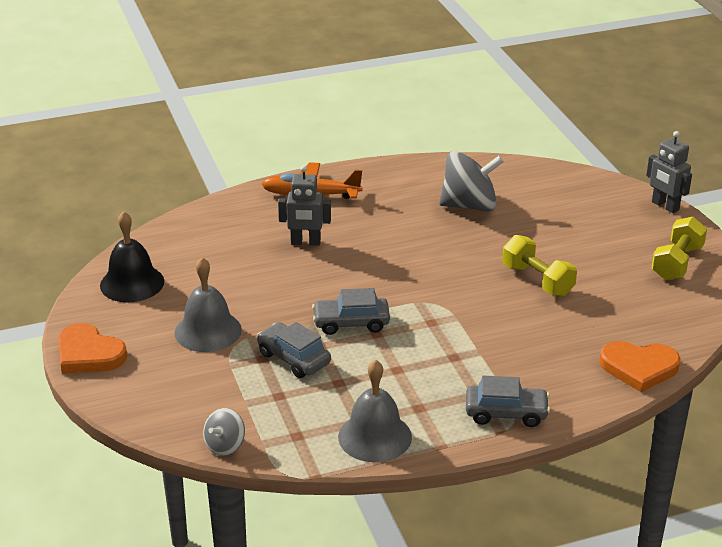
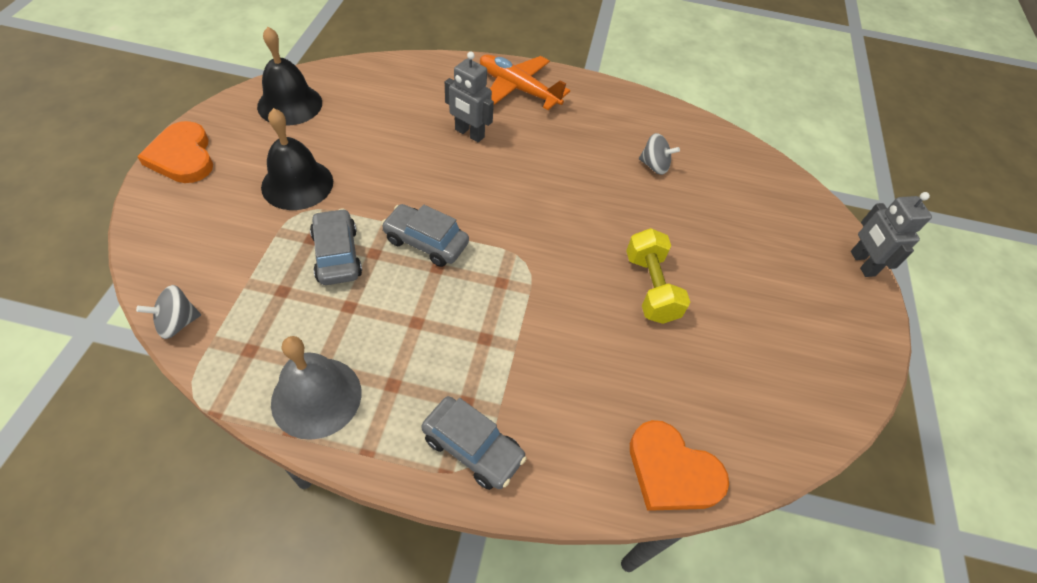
camera: 25 degrees right, 20 degrees up
grey bell [175,257,242,352] -> black bell [261,108,333,210]
grey spinning top [439,151,504,212] -> grey spinning top [639,133,680,175], size x0.52
yellow dumbbell [652,217,707,280] -> none

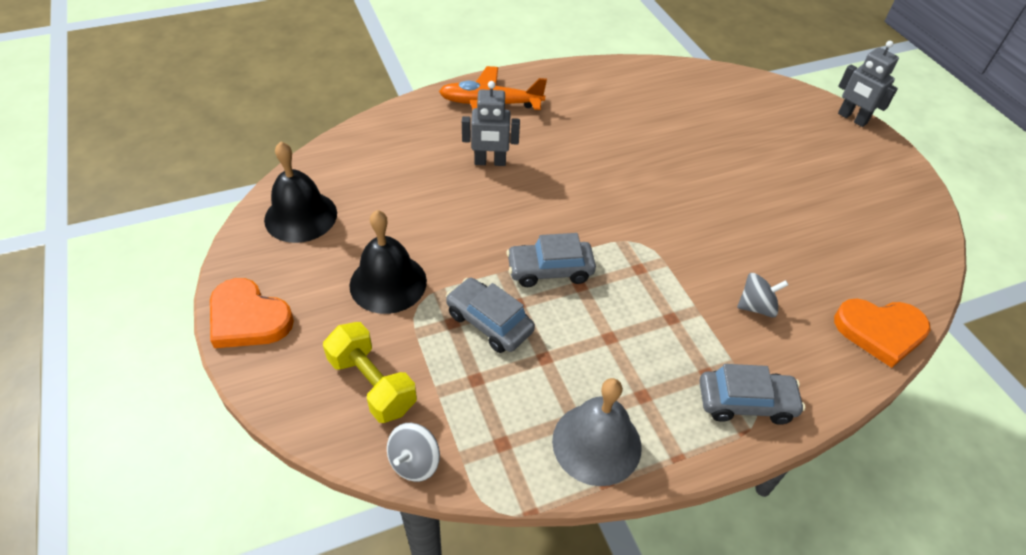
camera: 30 degrees left, 5 degrees down
yellow dumbbell [626,228,690,324] -> yellow dumbbell moved to [323,322,417,423]
grey spinning top [639,133,680,175] -> grey spinning top moved to [737,273,788,317]

